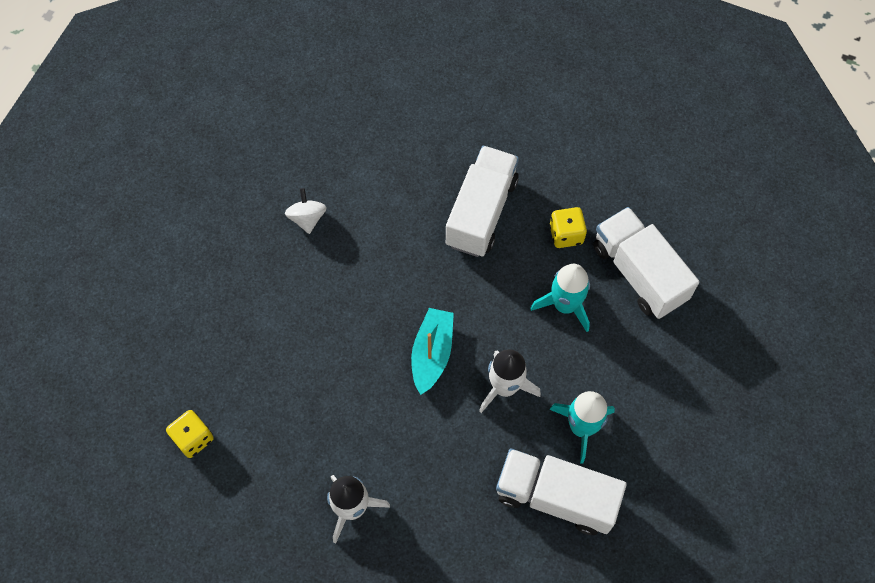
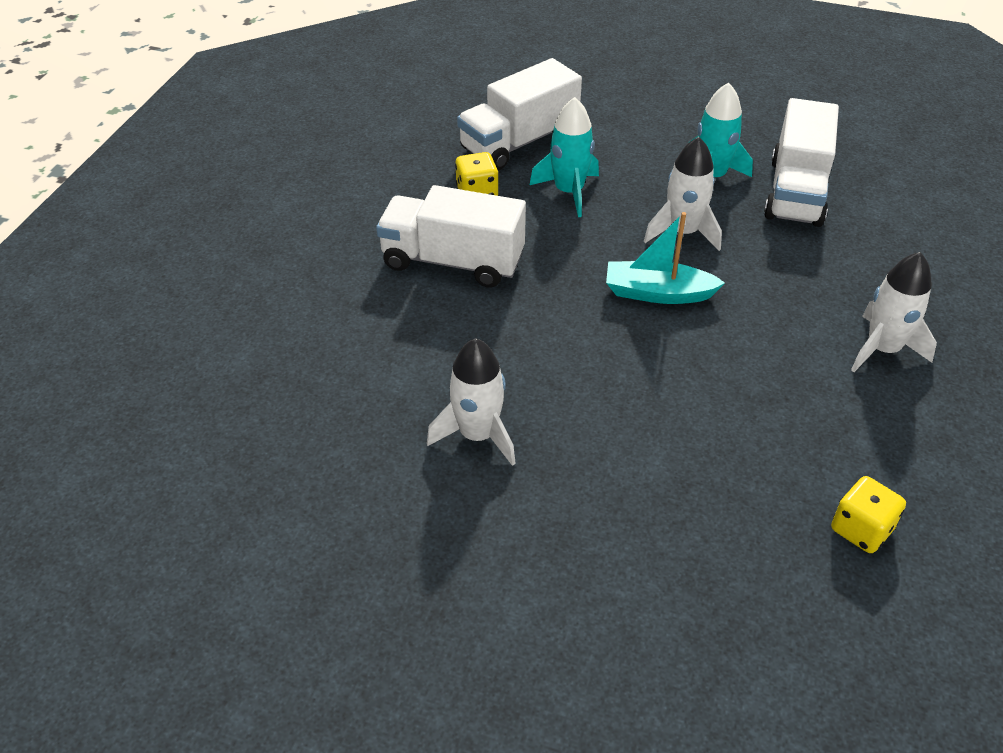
camera: 95 degrees left, 20 degrees down
white spinning top [285,188,327,234] -> white rocket [427,338,516,466]

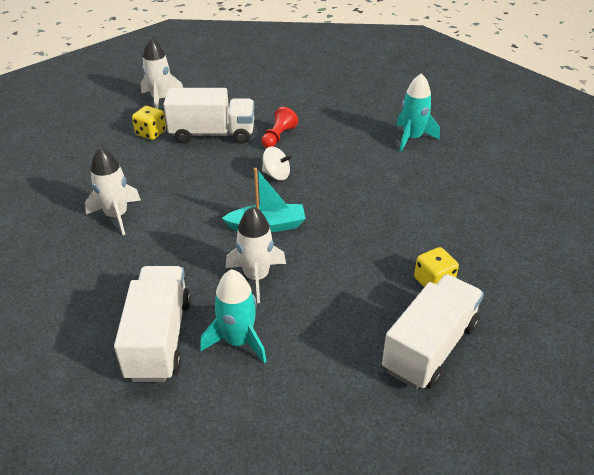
camera: 165 degrees right, 5 degrees down
white truck [376,185,526,288] -> white truck moved to [163,88,254,144]
white rocket [427,338,516,466] -> white rocket moved to [141,37,183,109]
turquoise rocket [530,97,599,217] -> turquoise rocket moved to [396,73,440,152]
none -> red pawn [261,107,298,148]
none -> white spinning top [262,147,292,181]

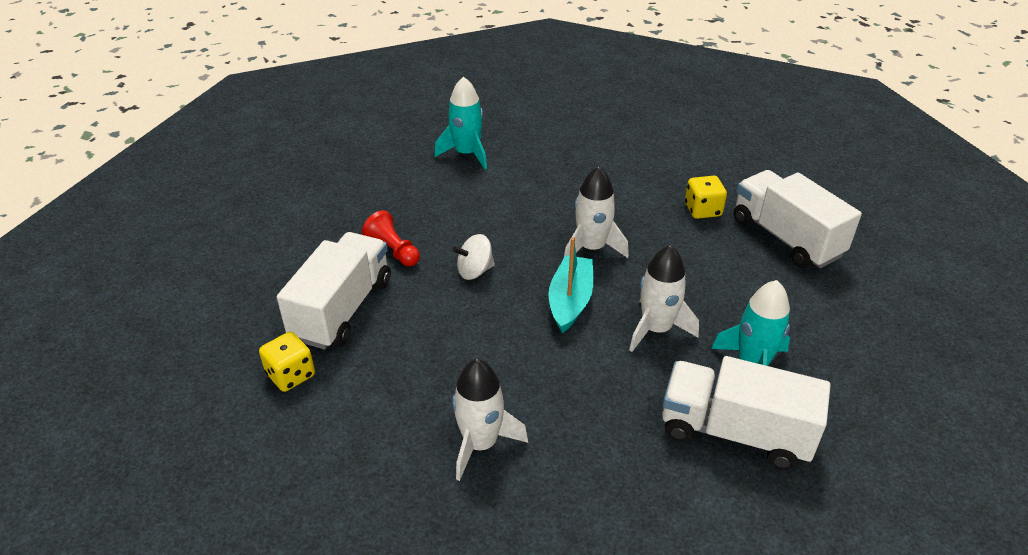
camera: 70 degrees left, 0 degrees up
white rocket [141,37,183,109] -> white rocket moved to [564,166,629,258]
white spinning top [262,147,292,181] -> white spinning top turned 150 degrees counterclockwise [453,234,495,280]

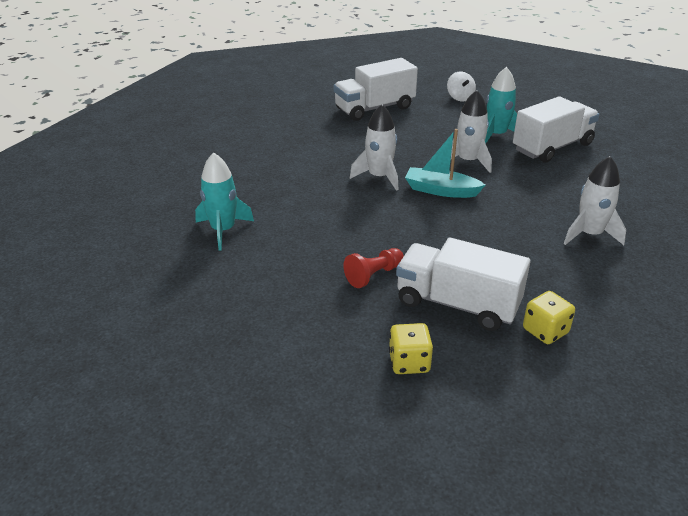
camera: 85 degrees left, 5 degrees down
white spinning top [453,234,495,280] -> white spinning top moved to [447,72,476,101]
white truck [662,356,831,470] -> white truck turned 150 degrees counterclockwise [513,96,600,163]
yellow dice [685,176,727,219] -> yellow dice moved to [389,323,433,374]

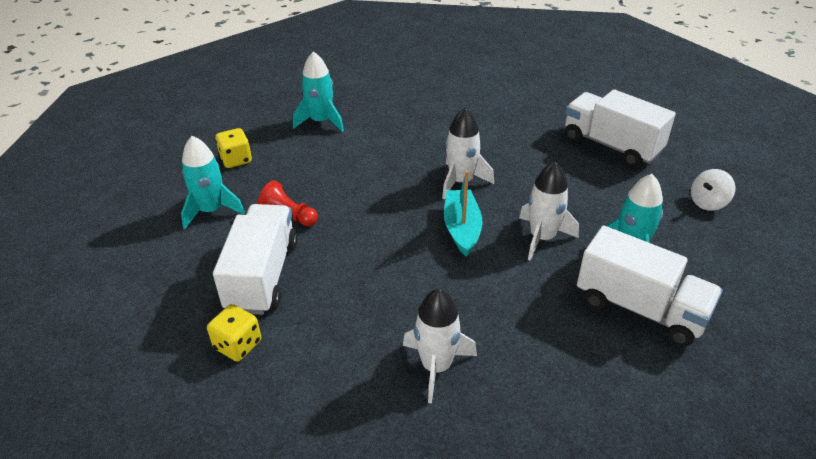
camera: 70 degrees right, 5 degrees up
yellow dice [389,323,433,374] -> yellow dice moved to [215,128,252,168]
none -> turquoise rocket [181,136,245,229]

